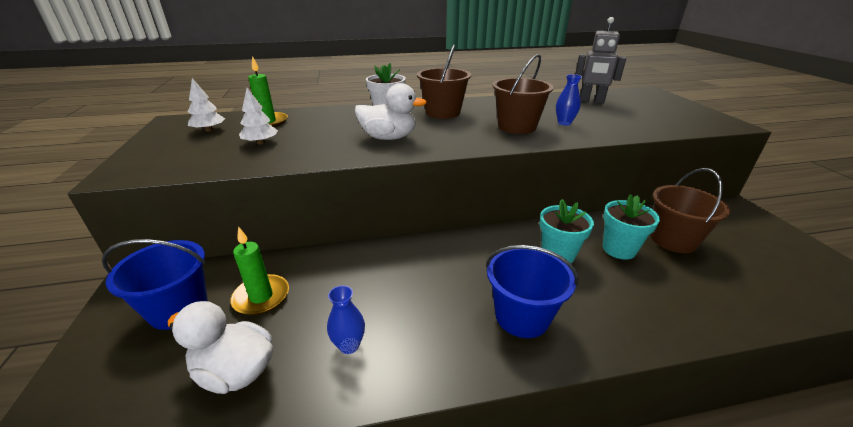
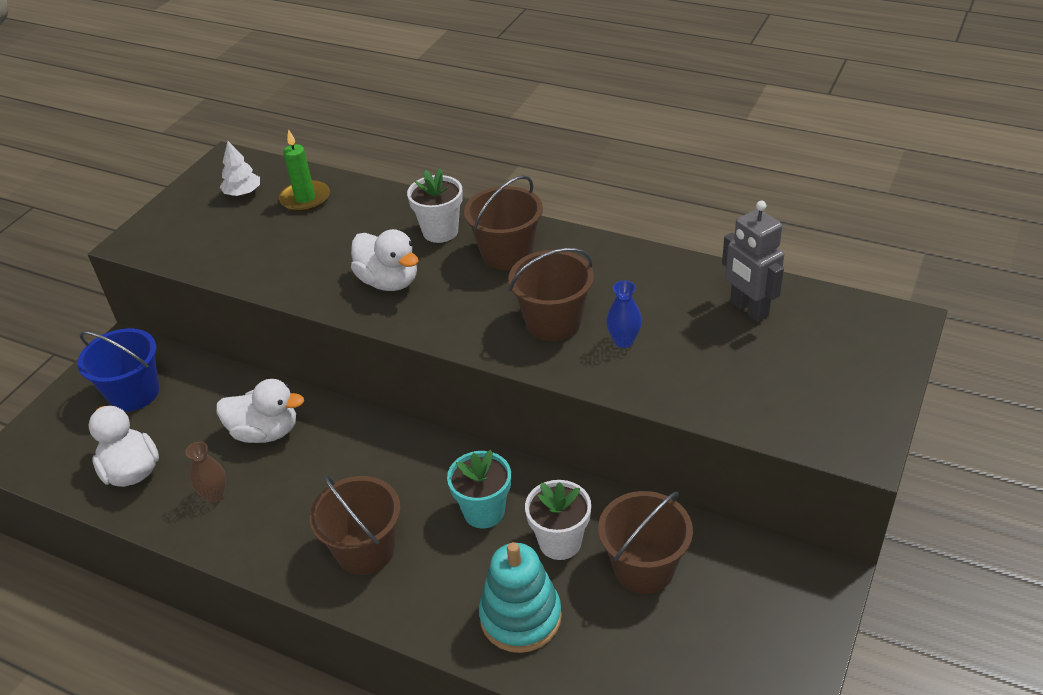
camera: 40 degrees right, 10 degrees up
green candle [230,226,289,315] -> none
white tree [239,88,278,145] -> none
blue vase [327,285,365,354] -> brown vase [185,442,226,503]
blue bucket [486,245,579,338] -> brown bucket [310,475,401,575]
turquoise flower pot [603,194,660,259] -> white flower pot [525,480,591,560]
none -> white duck [216,379,304,443]
none -> turquoise stacking toy [479,542,562,653]

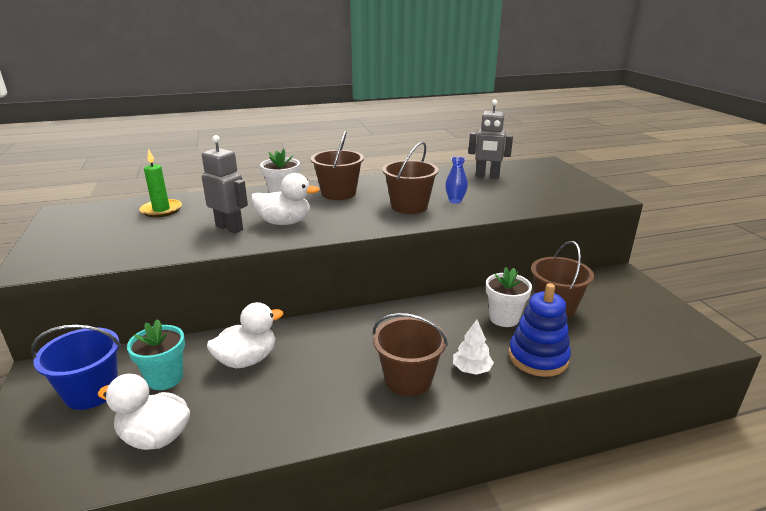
camera: 45 degrees left, 15 degrees down
brown vase [185,442,226,503] -> none
white tree [220,141,260,196] -> white tree moved to [453,320,494,375]
turquoise flower pot [447,450,511,528] -> turquoise flower pot moved to [127,319,185,390]
turquoise stacking toy [479,542,562,653] -> blue stacking toy [509,283,571,377]
none -> grey robot [202,135,248,233]

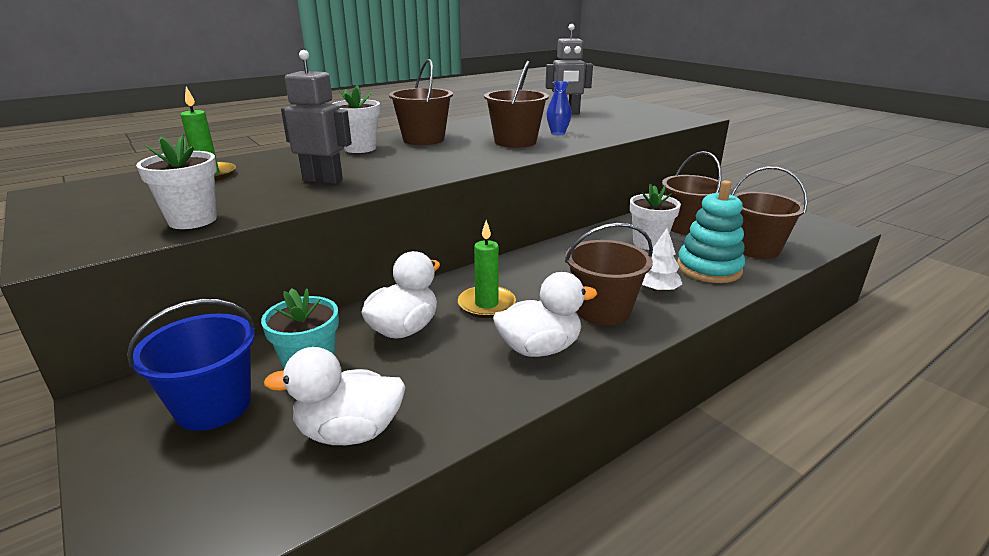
camera: 20 degrees left, 0 degrees up
white duck [251,173,320,225] -> white duck moved to [493,272,597,357]
blue stacking toy [509,283,571,377] -> turquoise stacking toy [677,180,745,283]
none -> white flower pot [136,134,217,229]
none -> green candle [458,220,516,318]
none -> brown bucket [731,167,808,259]

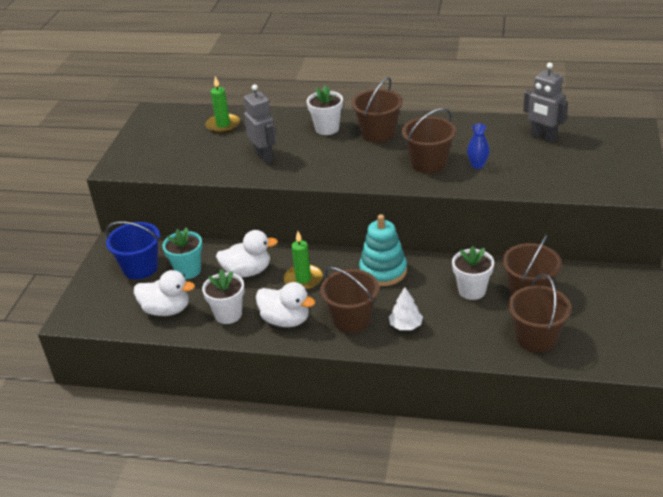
camera: 50 degrees right, 10 degrees up
white flower pot [136,134,217,229] -> white flower pot moved to [202,269,244,324]
white duck [264,347,406,445] -> white duck turned 150 degrees clockwise [134,270,195,316]
turquoise stacking toy [677,180,745,283] -> turquoise stacking toy moved to [359,214,407,286]

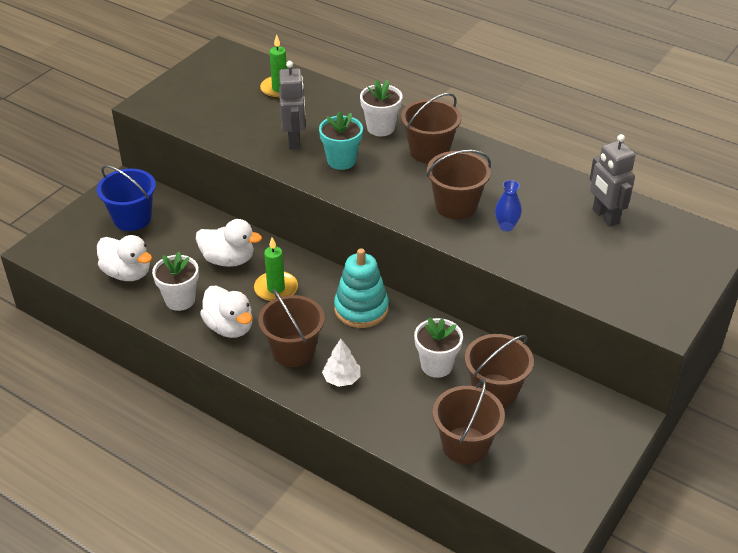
camera: 20 degrees right, 5 degrees up
turquoise flower pot [162,227,203,279] -> turquoise flower pot moved to [319,111,363,170]

